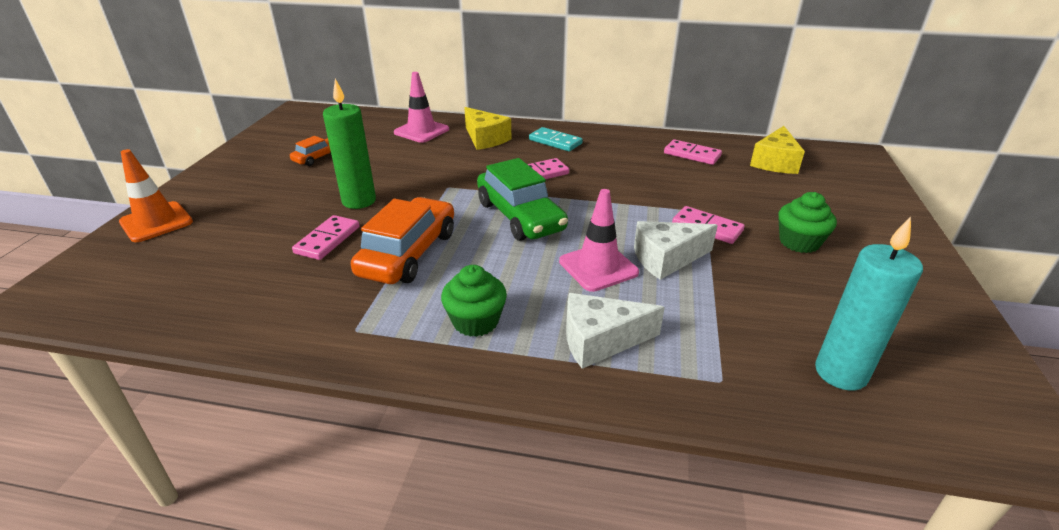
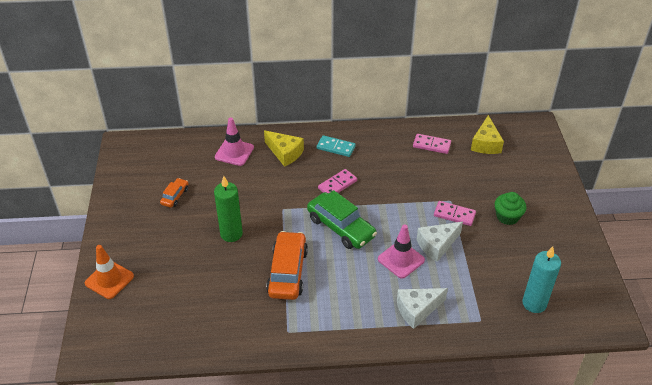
camera: 15 degrees left, 10 degrees up
pink domino [292,215,360,260] -> none
green cupcake [441,265,507,337] -> none

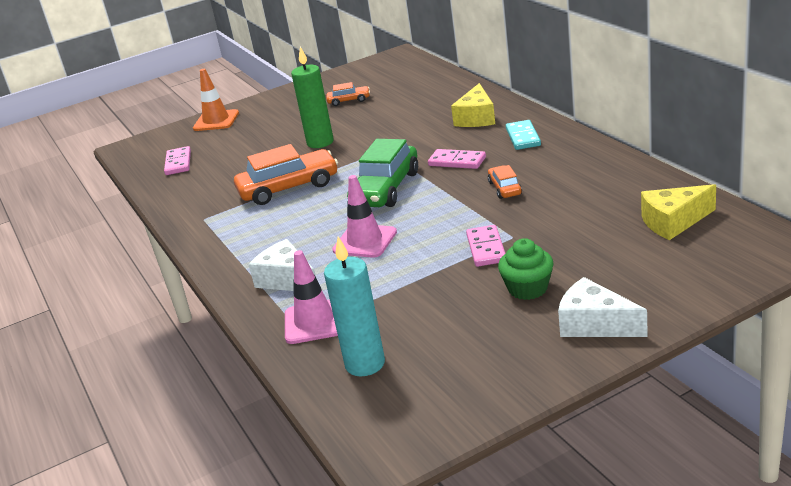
camera: 70 degrees right, 15 degrees down
pink traffic cone [215,118,254,166] -> pink traffic cone moved to [285,250,338,344]
pink domino [413,134,451,154] -> pink domino moved to [164,146,191,175]
white cheese [417,222,463,262] -> white cheese moved to [558,277,648,337]
none -> orange car [488,165,522,199]

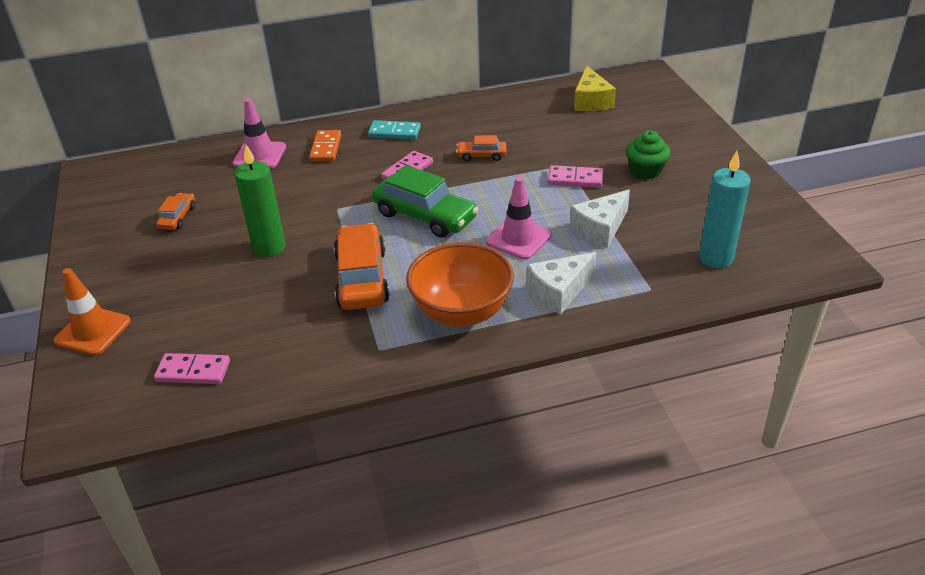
camera: 80 degrees left, 10 degrees up
pink traffic cone [285,250,338,344] -> pink traffic cone moved to [233,99,286,169]
yellow cheese [451,83,495,127] -> orange domino [309,130,341,162]
white cheese [558,277,648,337] -> white cheese moved to [570,190,630,248]
none -> orange bowl [406,242,514,327]

